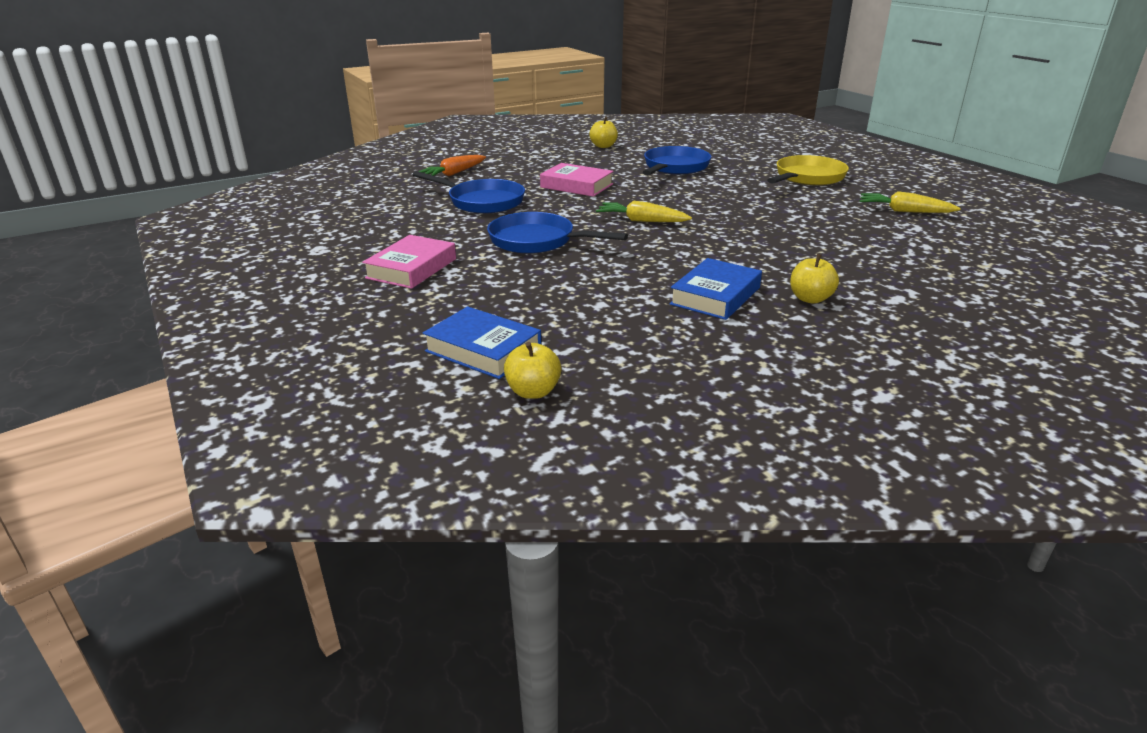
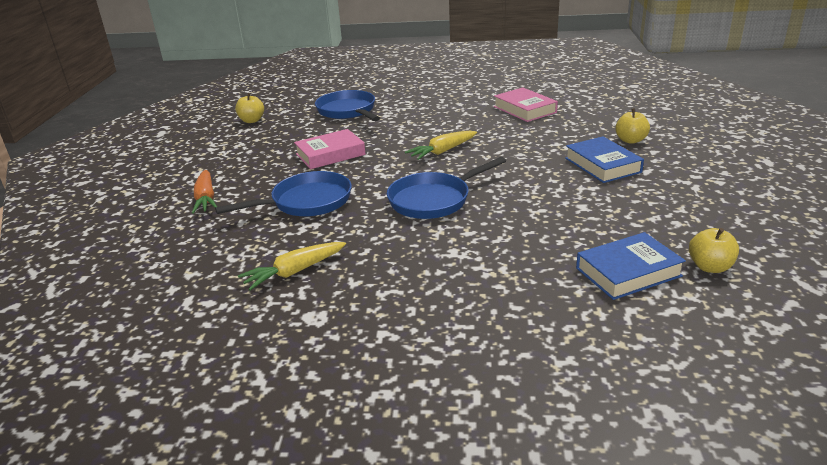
camera: 55 degrees left, 0 degrees up
pink book [362,235,456,289] -> pink book moved to [494,87,558,122]
yellow pan [767,155,849,186] -> none
yellow carrot [860,191,961,213] -> yellow carrot moved to [238,242,346,291]

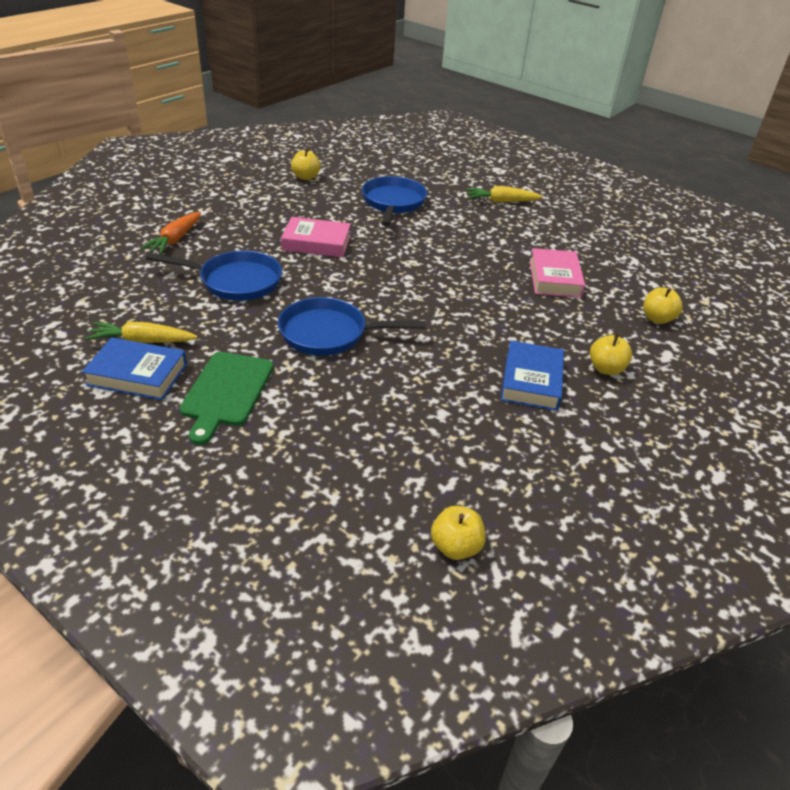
camera: 30 degrees right, 10 degrees up
yellow carrot [405,131,477,160] -> yellow carrot moved to [466,186,543,203]
blue book [576,232,686,300] -> blue book moved to [82,337,187,400]
none -> green cutting board [179,352,274,445]
none -> yellow apple [643,287,683,324]

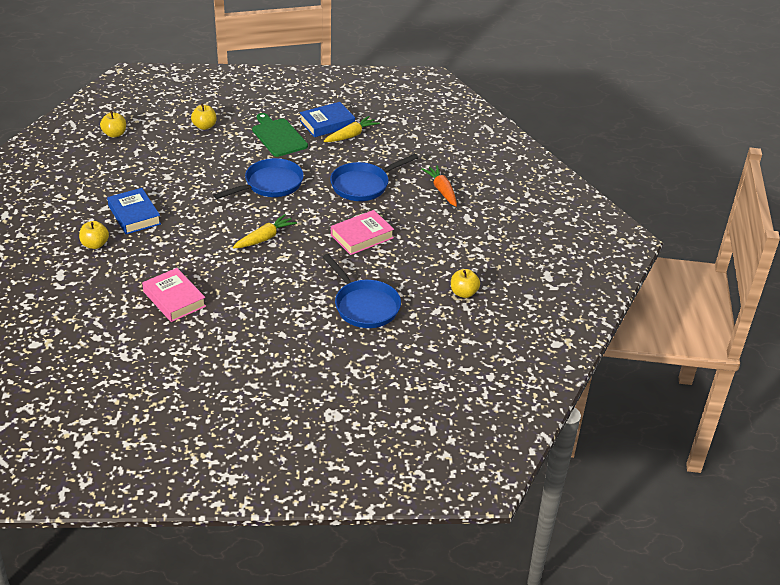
camera: 140 degrees right, 0 degrees up
yellow carrot [466,186,543,203] -> yellow carrot moved to [233,214,297,249]
yellow apple [643,287,683,324] -> yellow apple moved to [191,103,217,130]

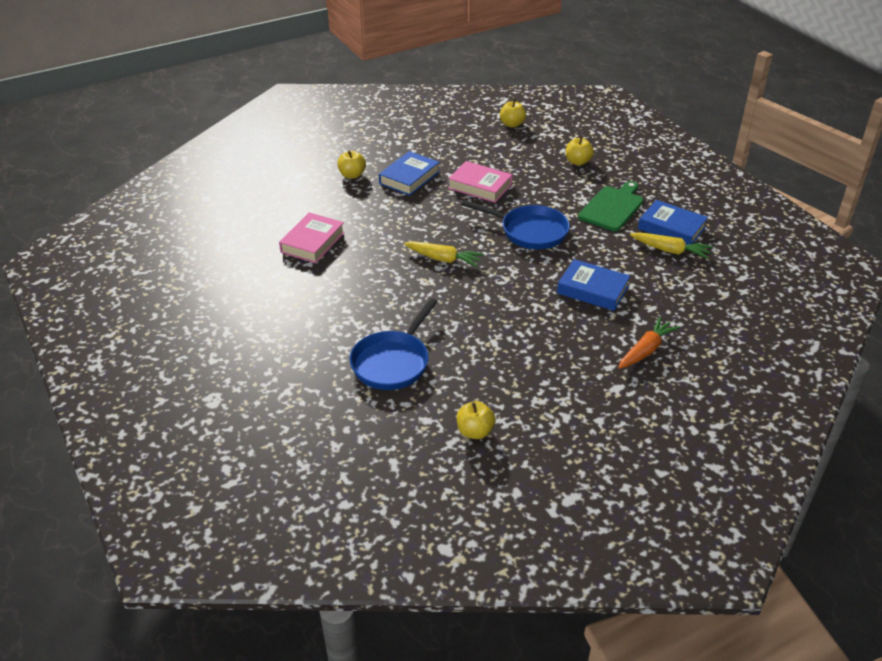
camera: 65 degrees right, 0 degrees up
blue pan [330,154,418,201] -> blue book [557,259,630,311]
pink book [331,210,394,255] -> pink book moved to [448,161,512,203]

